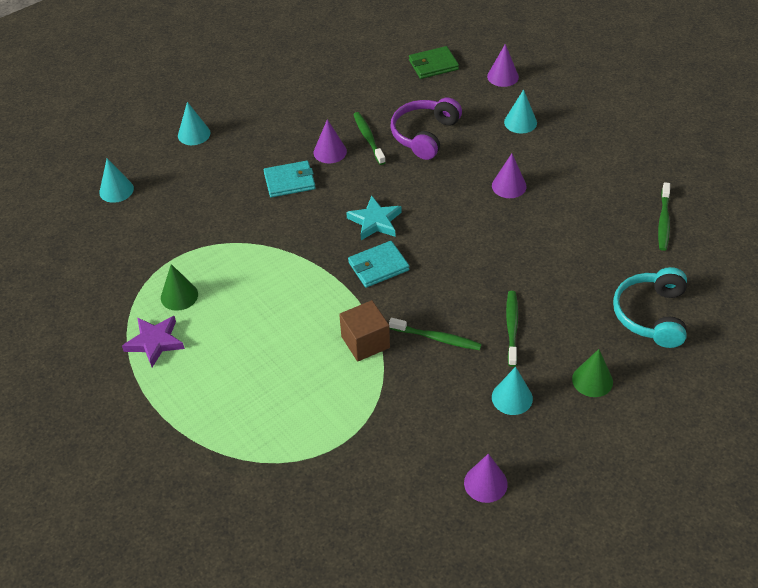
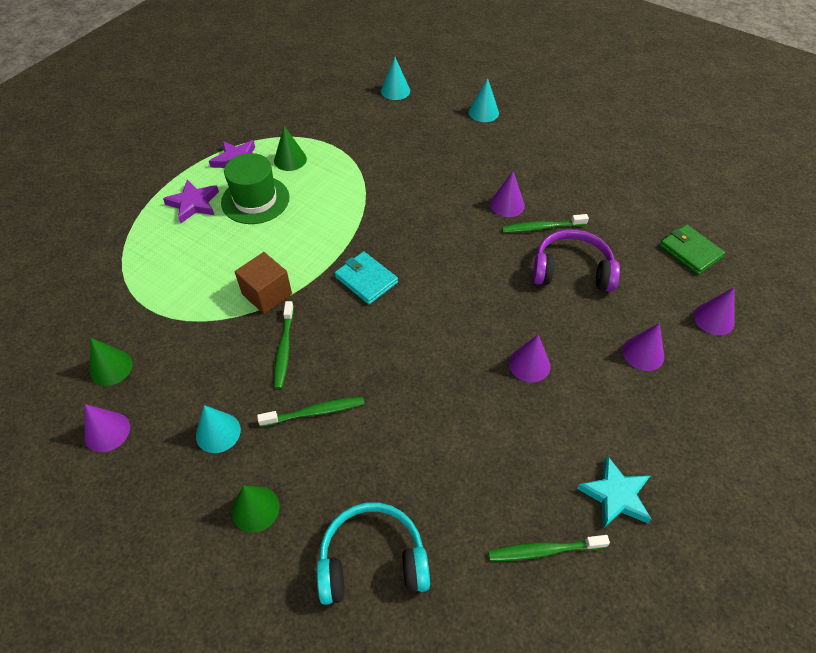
camera: 70 degrees right, 5 degrees up
turquoise wallet [264,161,316,197] -> none
turquoise star [346,196,402,240] -> turquoise star moved to [577,455,652,529]
green toothbrush [353,112,386,165] -> green toothbrush turned 150 degrees counterclockwise [502,214,589,233]
turquoise cone [504,89,537,134] -> purple cone [623,323,664,371]
none -> green cone [90,338,133,386]
none -> purple star [163,180,219,223]
none -> green hat [221,153,289,224]

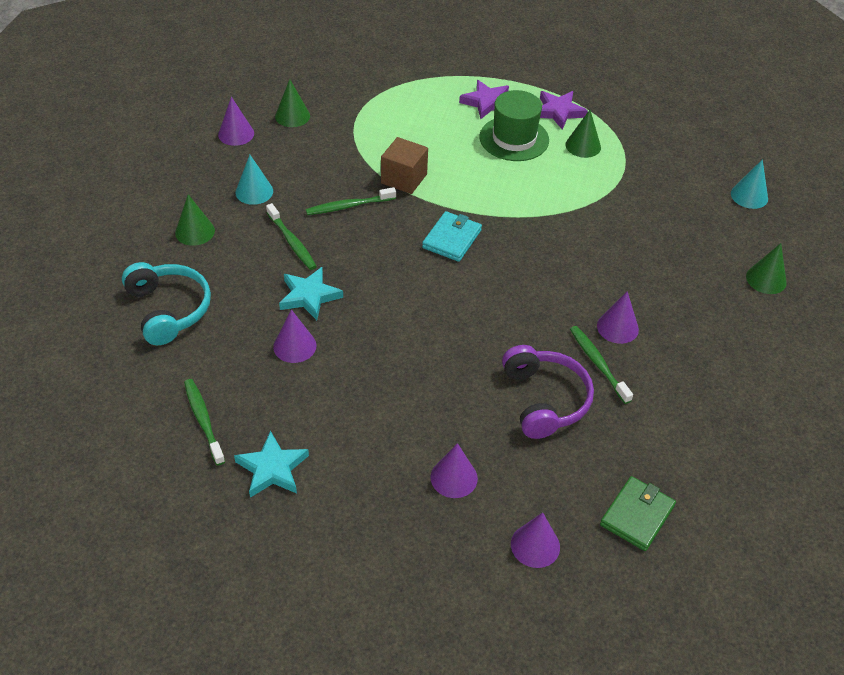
camera: 70 degrees right, 5 degrees down
turquoise cone [468,78,499,122] -> green cone [746,243,787,294]
purple cone [509,335,551,383] -> purple cone moved to [273,309,316,363]
none -> turquoise star [279,267,343,320]

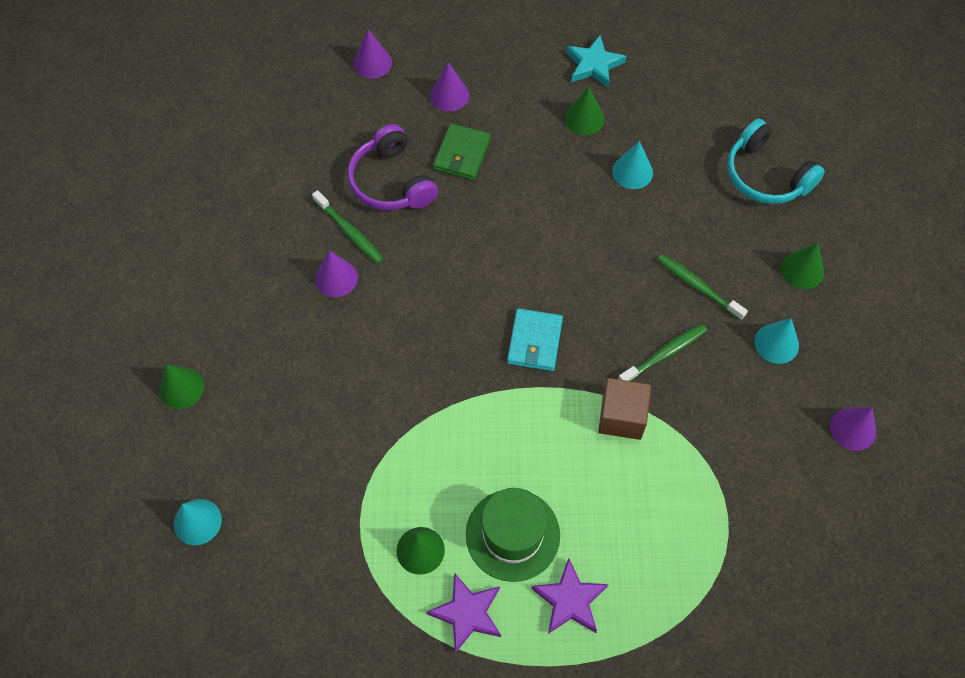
camera: 165 degrees right, 15 degrees up
green toothbrush [184,379,225,466] -> none
purple cone [273,309,316,363] -> turquoise cone [612,141,653,189]
green cone [275,79,310,127] -> green cone moved to [565,87,604,135]
turquoise star [279,267,343,320] -> none
green wallet [600,476,676,551] -> green wallet moved to [433,123,491,180]

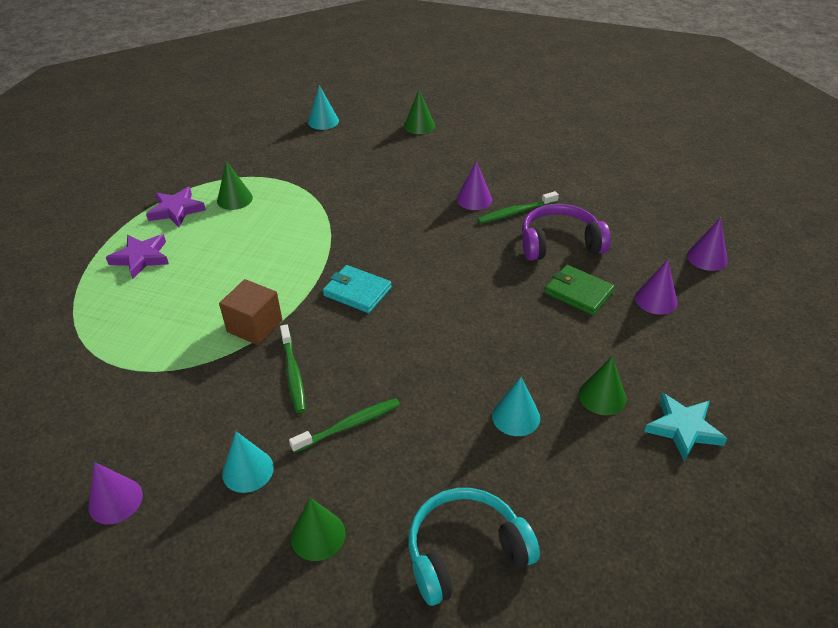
camera: 110 degrees right, 20 degrees down
green hat [466,488,560,582] -> none

